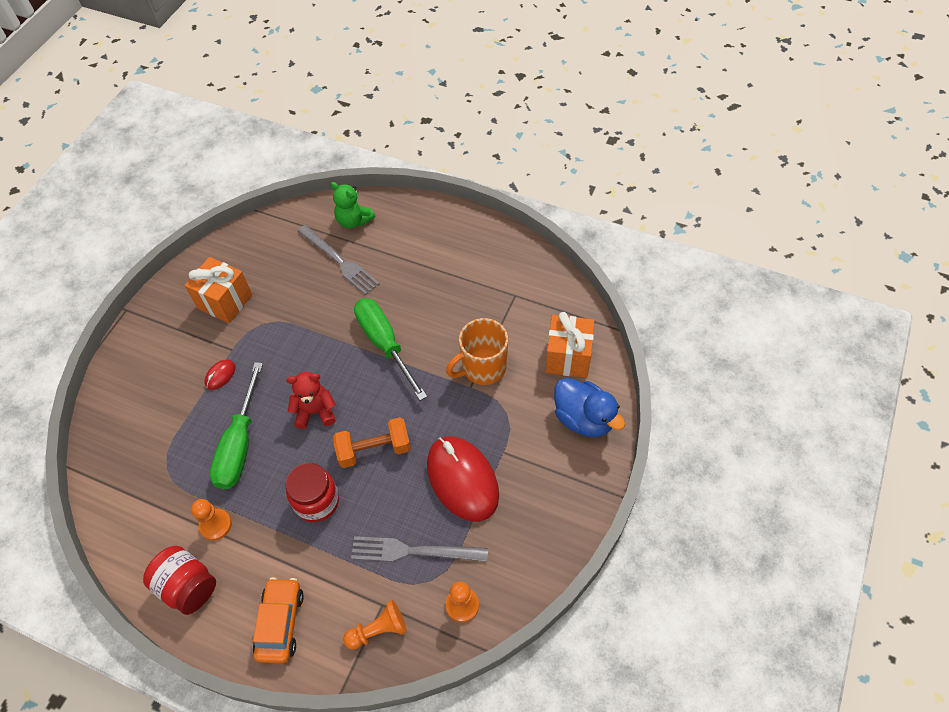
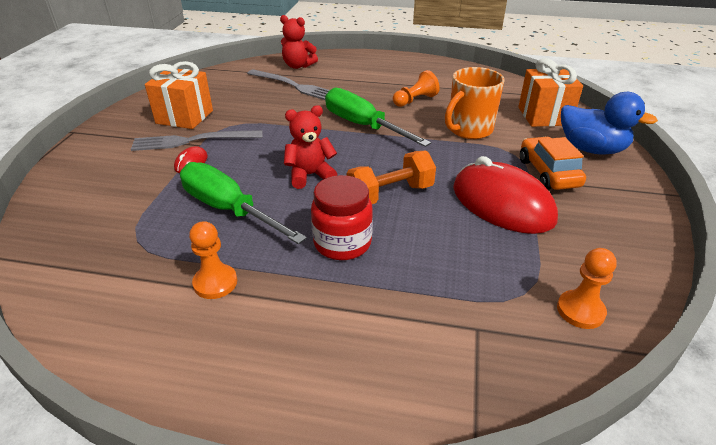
camera: 15 degrees left, 20 degrees down
red jar [143,545,216,615] -> none
green screwdriver [210,362,263,489] -> green screwdriver turned 135 degrees clockwise [180,162,307,244]
orange car [253,577,304,663] -> orange car moved to [520,137,586,190]
green teddy bear [331,182,375,228] -> red teddy bear [280,15,318,69]
orange pawn [343,600,407,650] -> orange pawn moved to [393,70,440,107]
grey fork [351,536,488,562] -> grey fork moved to [131,130,263,151]

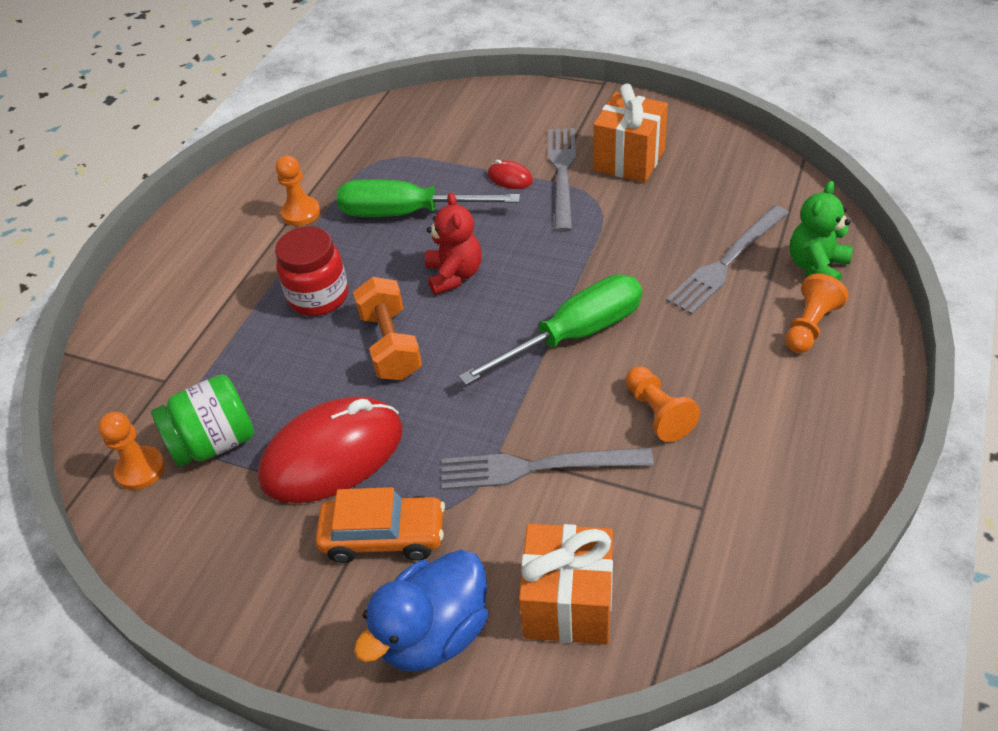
camera: 105 degrees right, 10 degrees up
green screwdriver [180,162,307,244] -> green screwdriver turned 135 degrees counterclockwise [337,179,520,217]
red teddy bear [280,15,318,69] -> green teddy bear [790,181,853,281]
orange mug [445,67,505,139] -> grey fork [442,448,654,490]
none -> green jar [151,374,254,467]
none -> orange pawn [785,273,849,353]

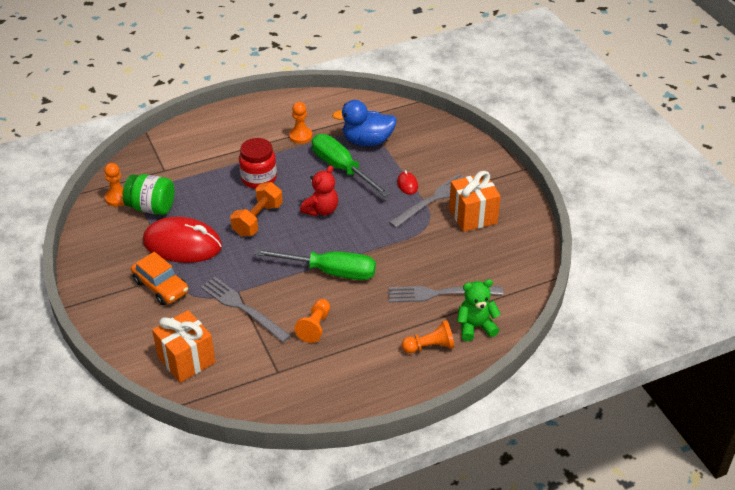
camera: 40 degrees right, 5 degrees down
blue duck [354,550,488,672] -> blue duck moved to [332,100,397,146]

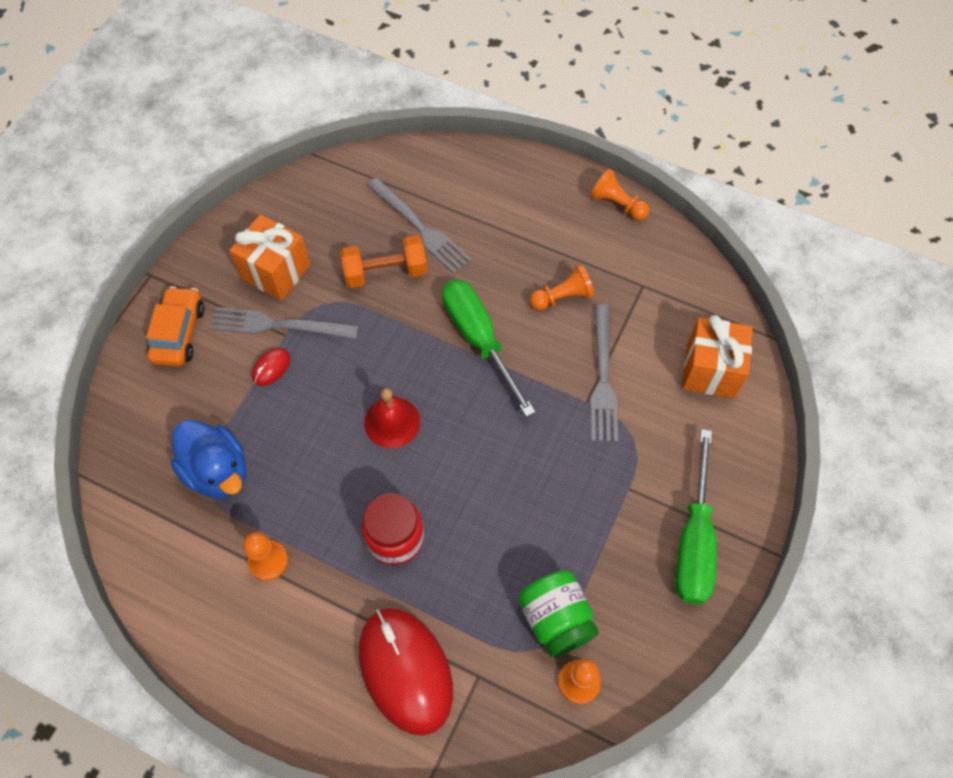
camera: 130 degrees left, 20 degrees up
orange car [131,252,188,305] -> orange car moved to [146,286,205,366]
red mouse [143,217,222,263] -> red mouse moved to [359,608,453,736]
orange dumbbell [230,182,283,237] -> orange dumbbell moved to [340,235,427,288]
red teddy bear [300,166,338,216] -> red bell [364,388,420,448]
green screwdriver [312,134,390,197] -> green screwdriver moved to [676,429,717,604]
orange pawn [402,320,455,353] -> orange pawn moved to [590,168,649,220]
green teddy bear [457,279,501,341] -> none

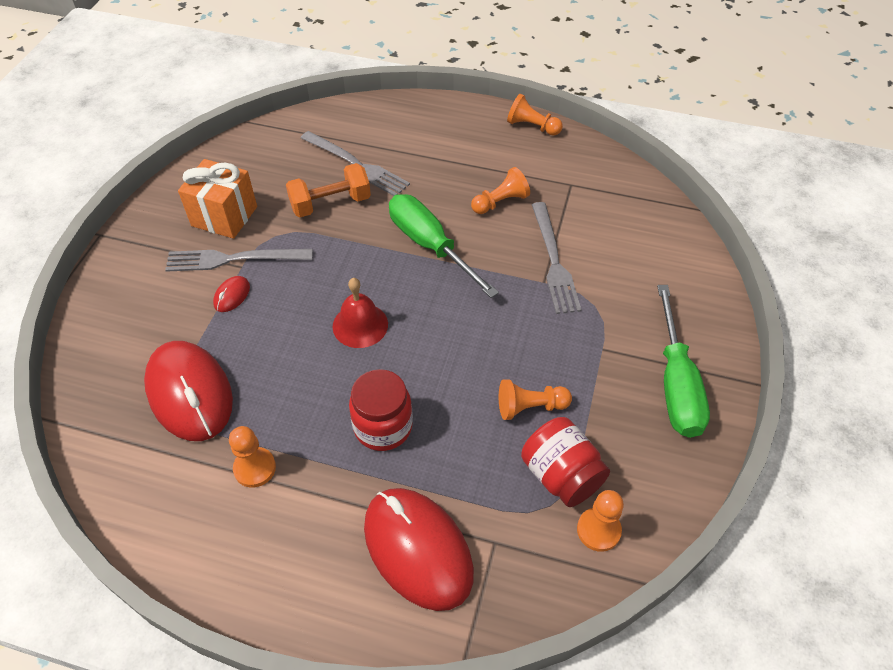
camera: 10 degrees left, 10 degrees down
orange car [146,286,205,366] -> none
blue duck [171,420,246,498] -> red mouse [144,341,233,441]
green jar [518,570,599,658] -> red jar [521,417,610,507]
orange gift [682,315,753,398] -> none
none -> orange pawn [499,379,572,420]

